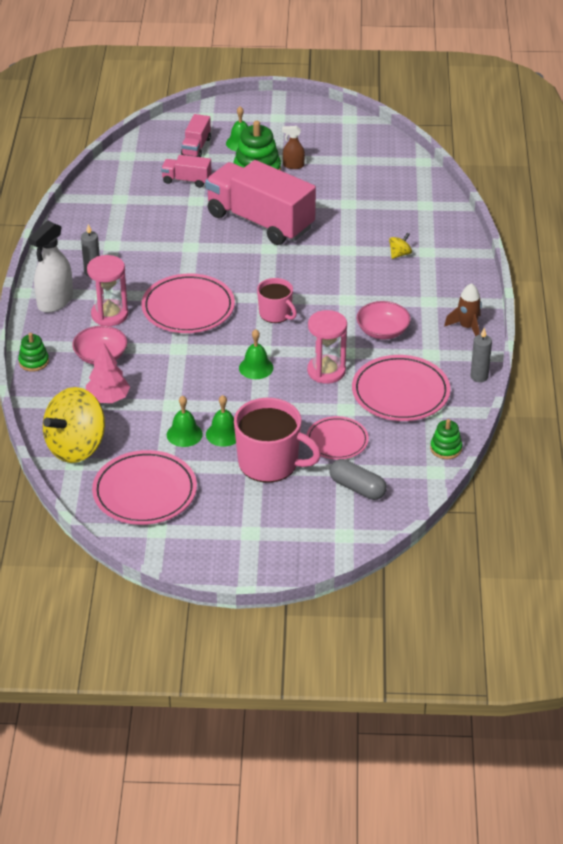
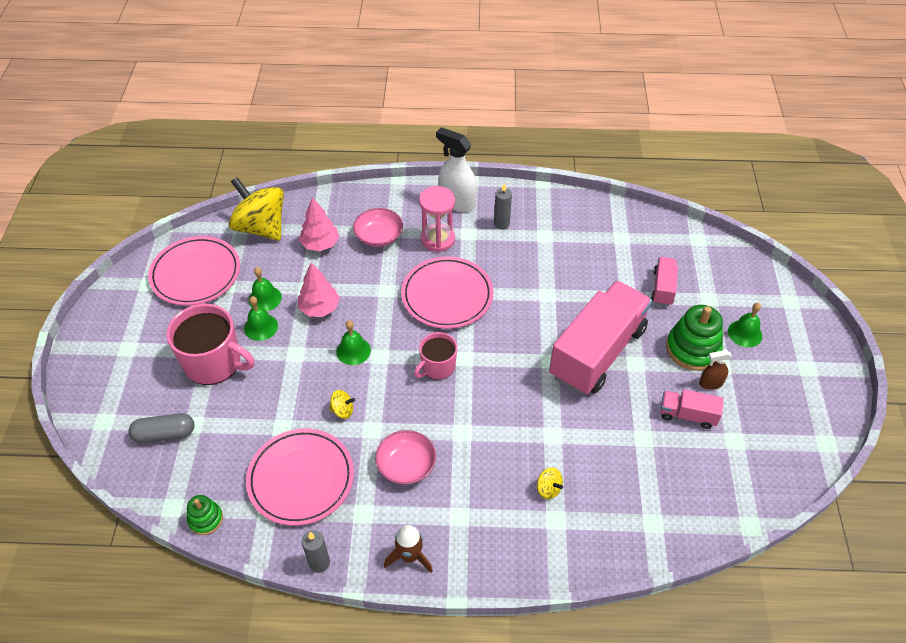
camera: 90 degrees right, 10 degrees up
green stacking toy [18,333,49,372] -> none
pink truck [181,114,211,157] -> pink truck moved to [660,389,723,429]
pink mug [234,398,321,483] -> pink mug turned 90 degrees counterclockwise [167,304,255,385]
brown spray bottle [282,126,305,169] -> brown spray bottle turned 105 degrees counterclockwise [699,350,732,390]
pink hourglass [307,310,347,384] -> yellow spinning top [329,390,355,419]
pink plate [307,416,369,460] -> none
grey capsule [329,459,387,500] -> grey capsule turned 45 degrees clockwise [128,413,194,443]
none -> pink tree [298,263,340,317]

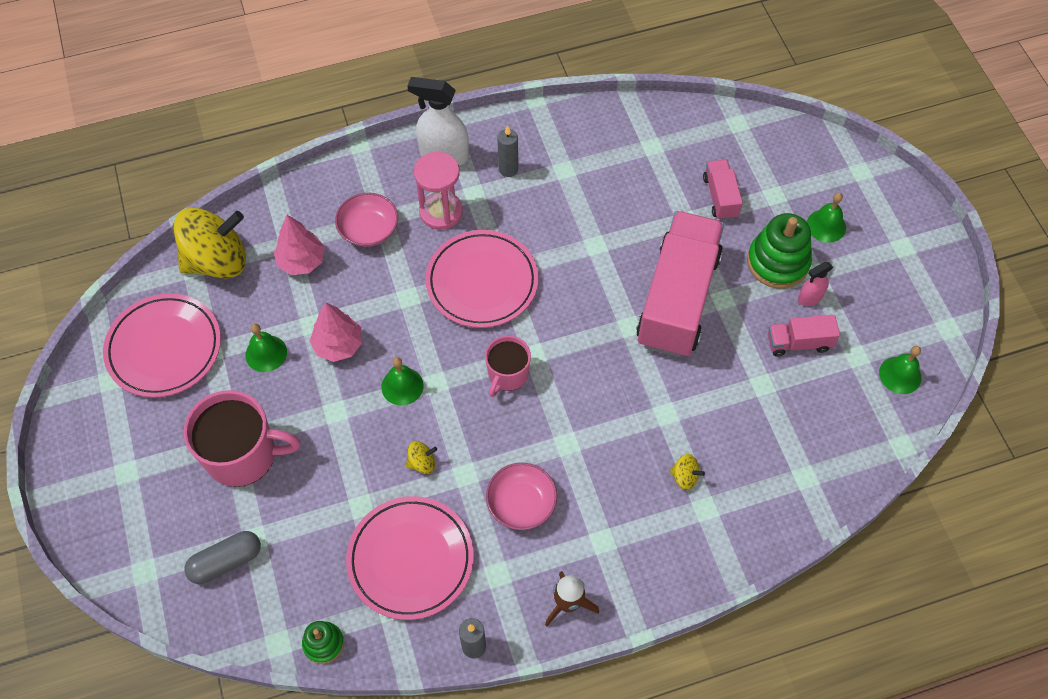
camera: 20 degrees left, 10 degrees up
yellow spinning top [229,177,284,241] -> yellow spinning top turned 135 degrees clockwise [173,208,246,279]
green bell [244,296,278,341] -> green bell moved to [879,346,921,394]
brown spray bottle [699,350,732,390] -> pink spray bottle [798,262,833,306]

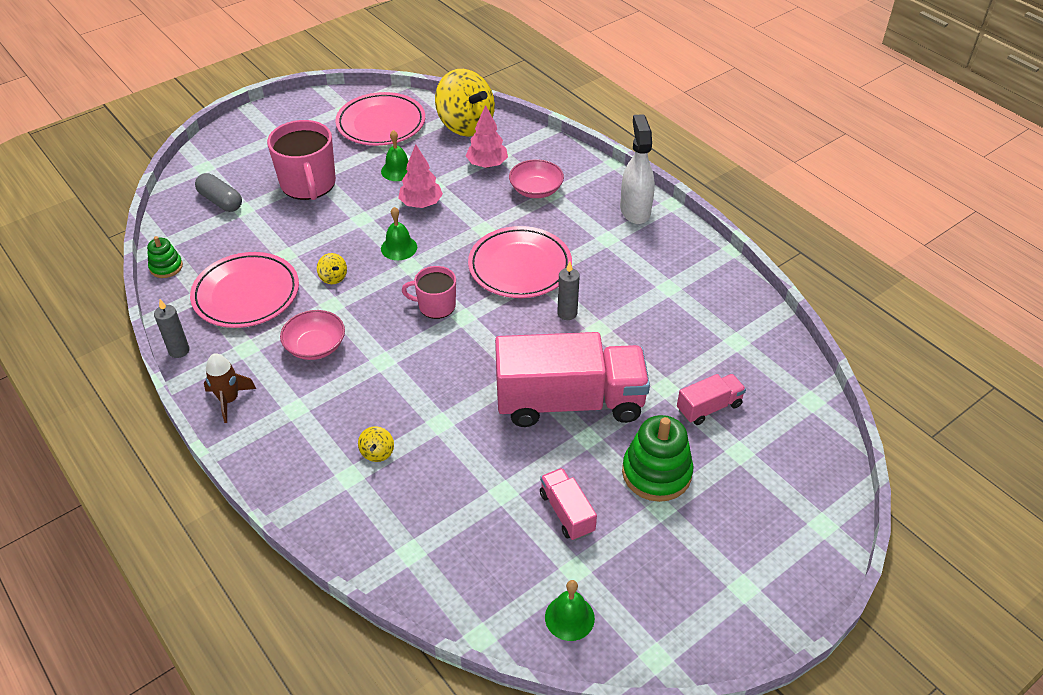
camera: 70 degrees right, 15 degrees down
pink hourglass [414,152,463,230] -> none
grey candle [497,125,518,177] -> grey candle moved to [557,262,580,320]
pink spray bottle [798,262,833,306] -> none
green bell [807,193,846,243] -> none

